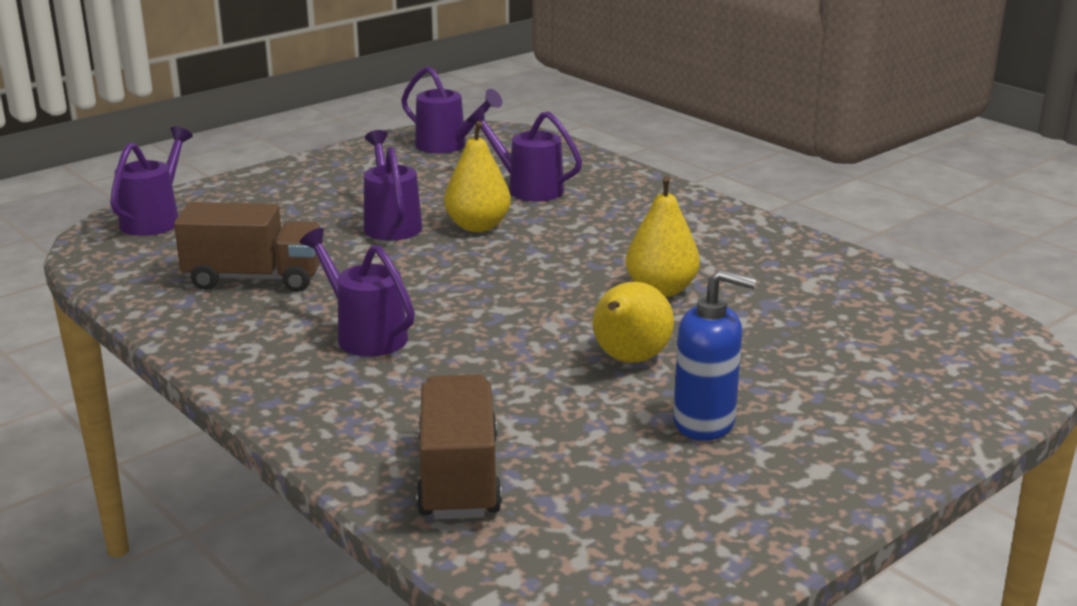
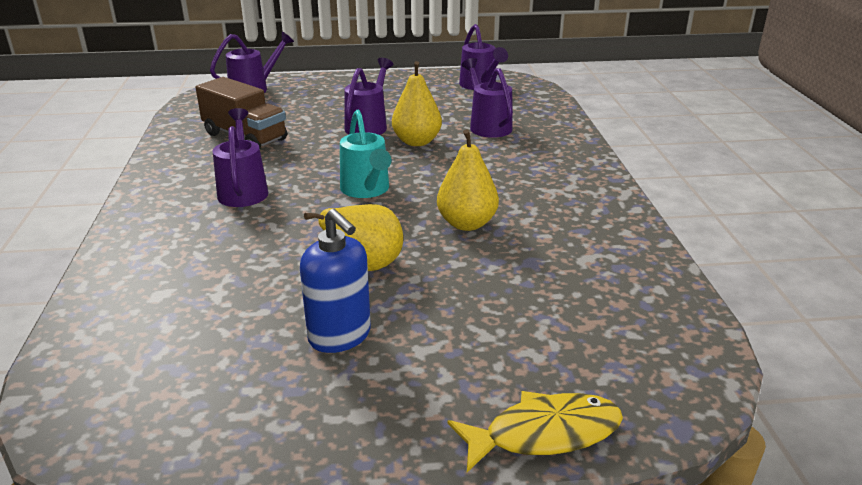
camera: 35 degrees right, 5 degrees up
brown truck [416,374,502,519] -> none
none -> turquoise watering can [340,110,392,198]
none -> yellow fish [447,391,623,472]

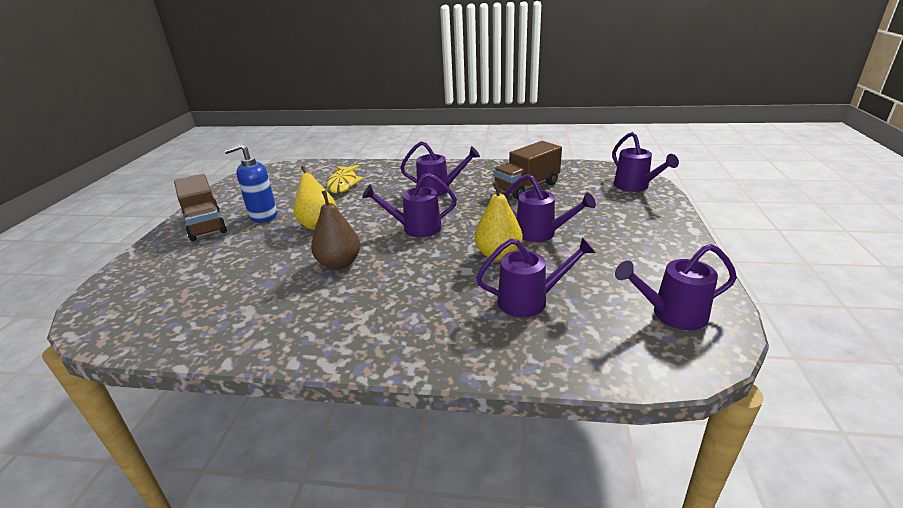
camera: 105 degrees right, 0 degrees up
turquoise watering can [340,110,392,198] -> purple watering can [362,173,457,237]
yellow pear [437,129,499,231] -> brown pear [311,190,360,270]
yellow fish [447,391,623,472] -> yellow fish moved to [326,165,363,193]
none -> brown truck [174,174,227,241]

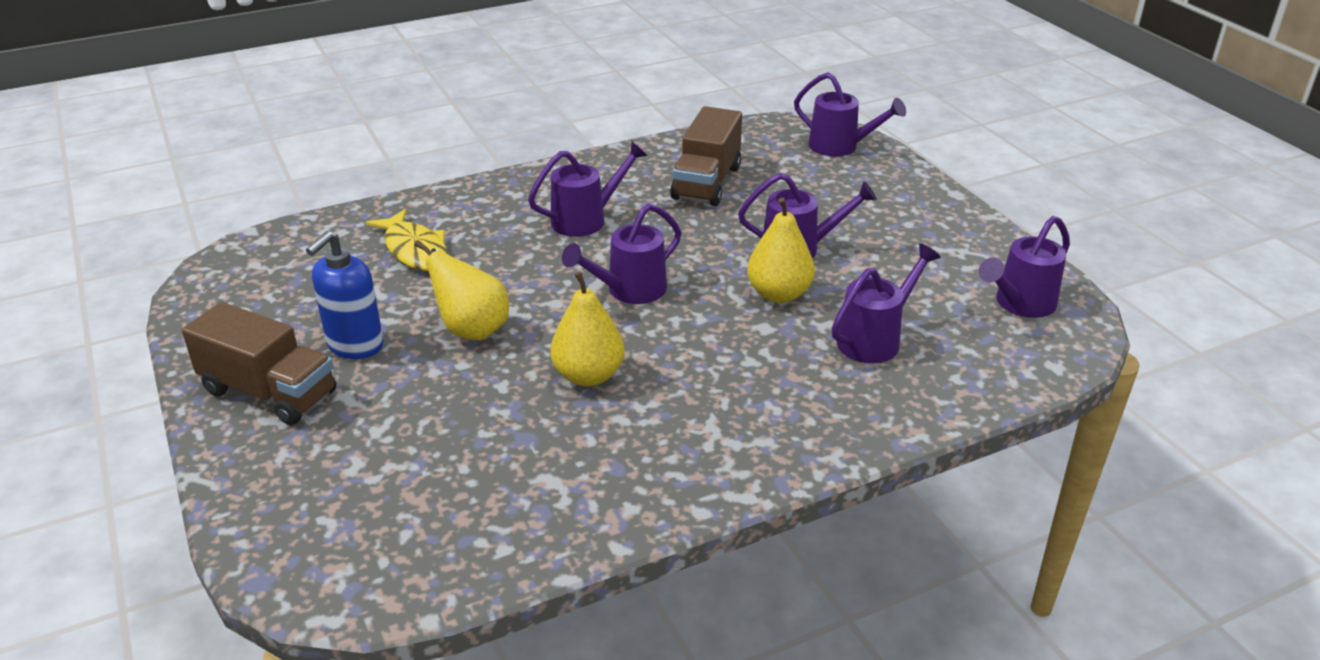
camera: 35 degrees left, 5 degrees up
brown pear [311,190,360,270] -> yellow pear [550,272,625,386]

